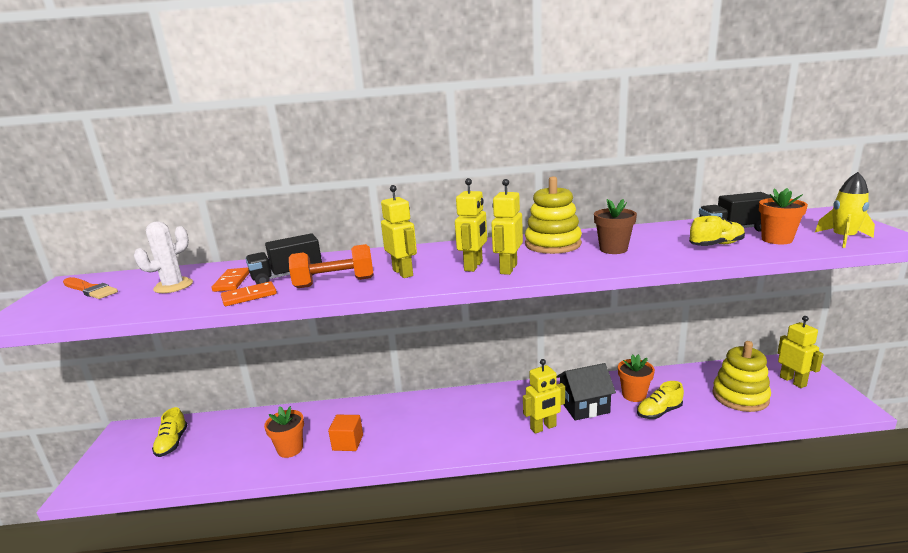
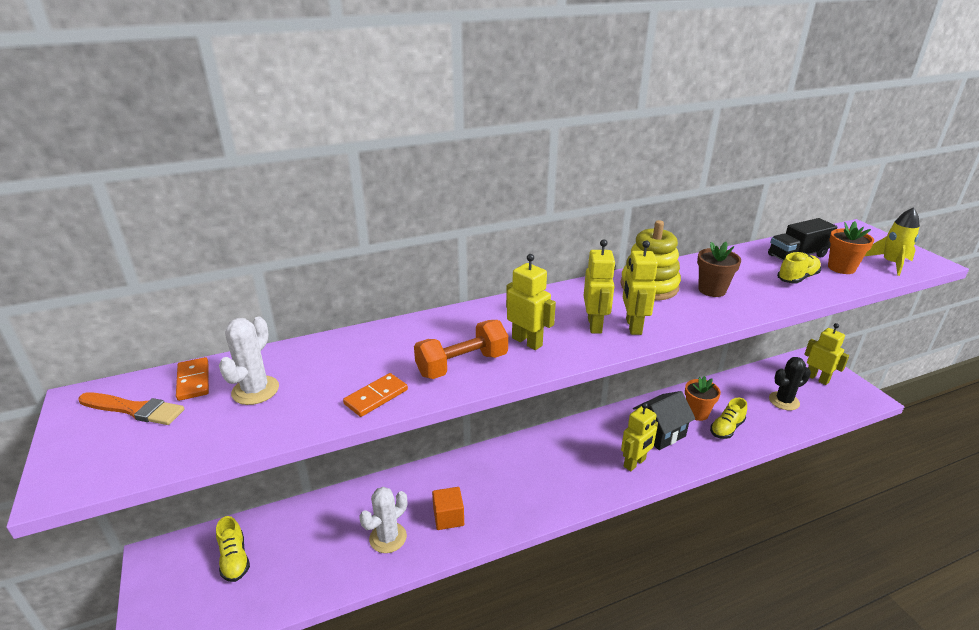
camera: 20 degrees left, 10 degrees up
orange domino [212,267,249,292] -> orange domino moved to [176,357,209,401]
black truck [246,233,322,284] -> none
orange flower pot [264,406,304,458] -> white cactus [359,487,407,553]
yellow stacking toy [712,341,771,412] -> black cactus [769,357,811,410]

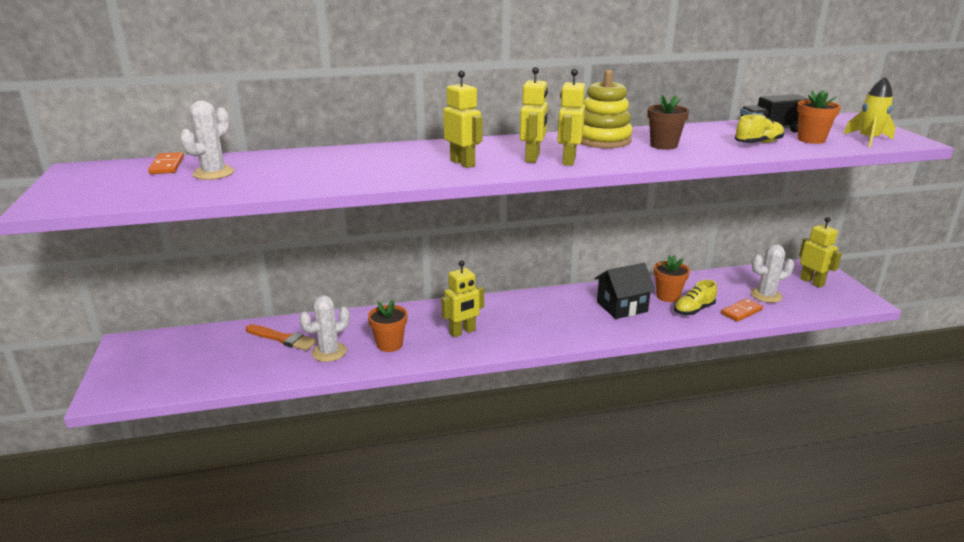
camera: 10 degrees right, 5 degrees down
orange brush [78,392,184,425] -> orange brush moved to [246,324,317,351]
yellow shoe [216,516,250,582] -> none
orange domino [343,373,408,417] -> orange domino moved to [721,298,763,322]
orange dumbbell [414,320,508,379] -> none
orange cube [432,487,464,530] -> orange flower pot [368,299,407,352]
yellow robot [621,402,658,471] -> yellow robot moved to [441,260,484,337]
black cactus [769,357,811,410] -> white cactus [750,244,794,303]

